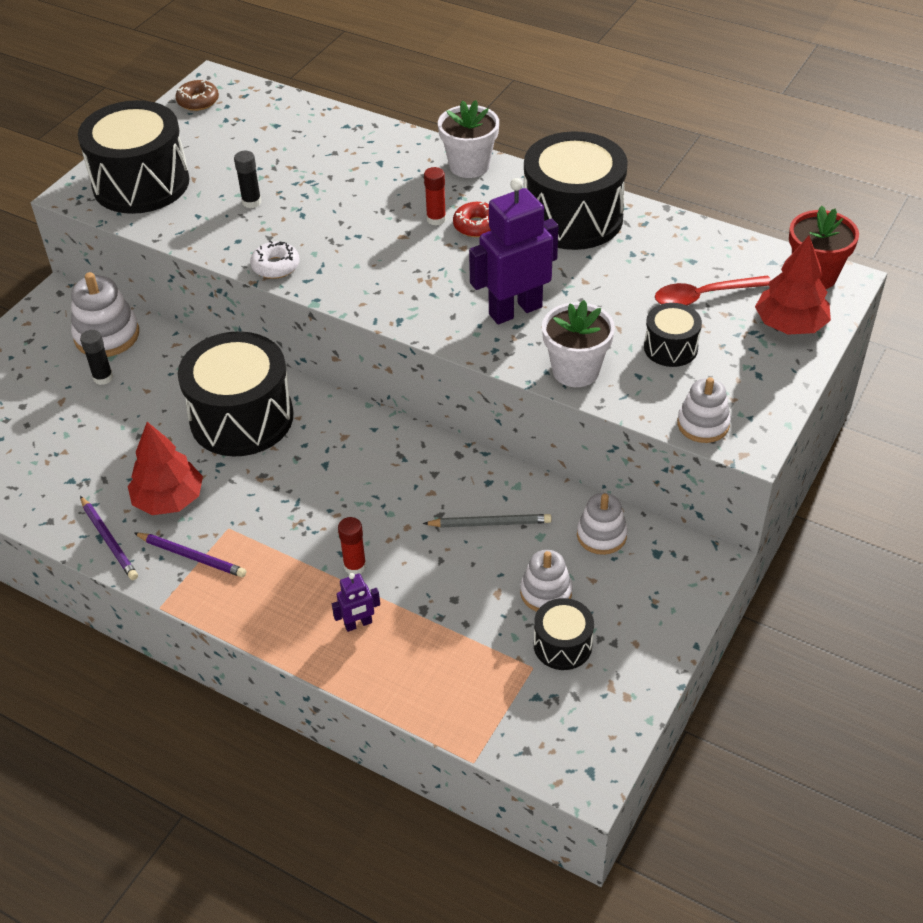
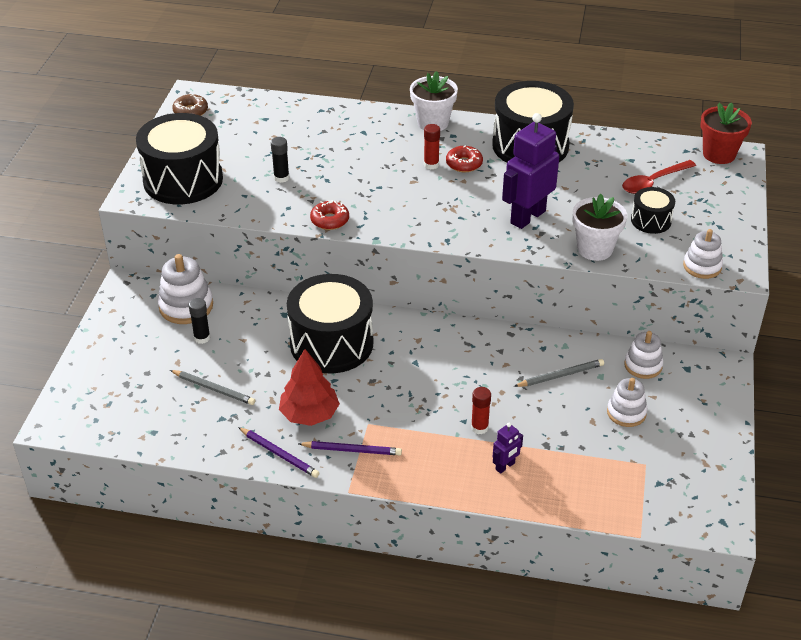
camera: 20 degrees left, 5 degrees down
white donut [250,240,300,279] -> red donut [310,200,349,230]
black drum [534,598,594,670] -> none
red tree [755,236,831,335] -> none
none -> grey pencil [170,370,255,405]

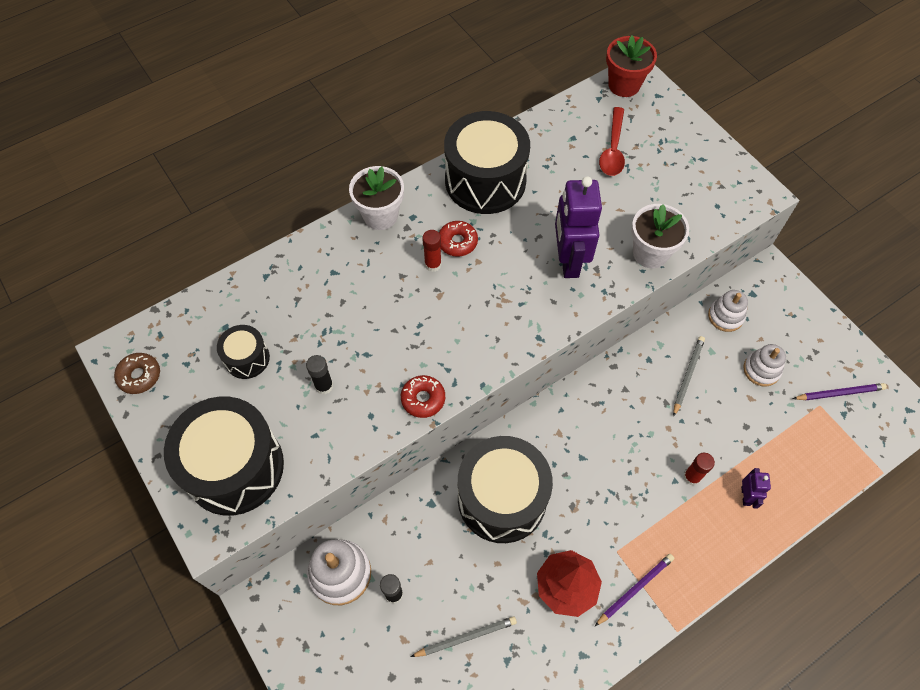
camera: 45 degrees left, 20 degrees up
purple pencil [238,427,319,478] -> purple pencil moved to [793,383,887,400]
black drum [631,187,675,234] -> black drum moved to [217,325,270,379]
white stacking toy [683,229,723,279] -> none

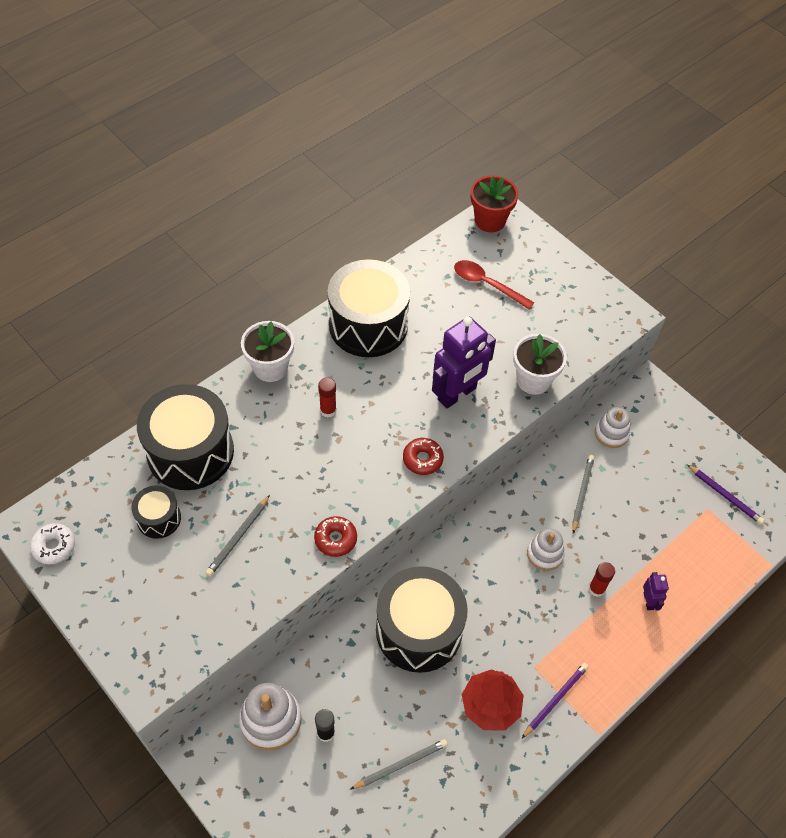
camera: 10 degrees left, 5 degrees down
brown donut [114,353,160,394] -> white donut [30,523,75,564]
black drum [164,397,284,516] -> black drum moved to [137,384,234,490]
black glue stick [306,355,333,395] -> grey pencil [206,495,270,576]
red donut [439,221,478,257] -> red donut moved to [403,438,444,475]
purple robot [555,176,602,278] -> purple robot turned 120 degrees counterclockwise [432,316,496,409]
red spoon [599,107,625,176] -> red spoon turned 120 degrees clockwise [454,260,534,309]
white stacking toy [743,344,786,386] -> white stacking toy moved to [527,528,565,571]
purple pencil [793,383,887,400] -> purple pencil turned 60 degrees clockwise [687,464,764,524]

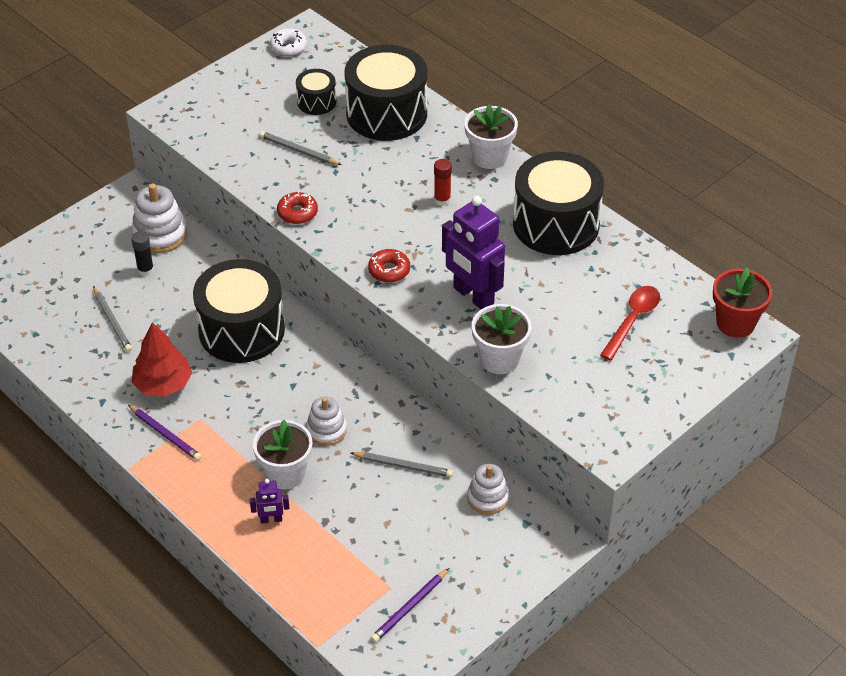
camera: 90 degrees right, 10 degrees down
red glue stick [589,562,615,597] -> white flower pot [253,420,312,489]

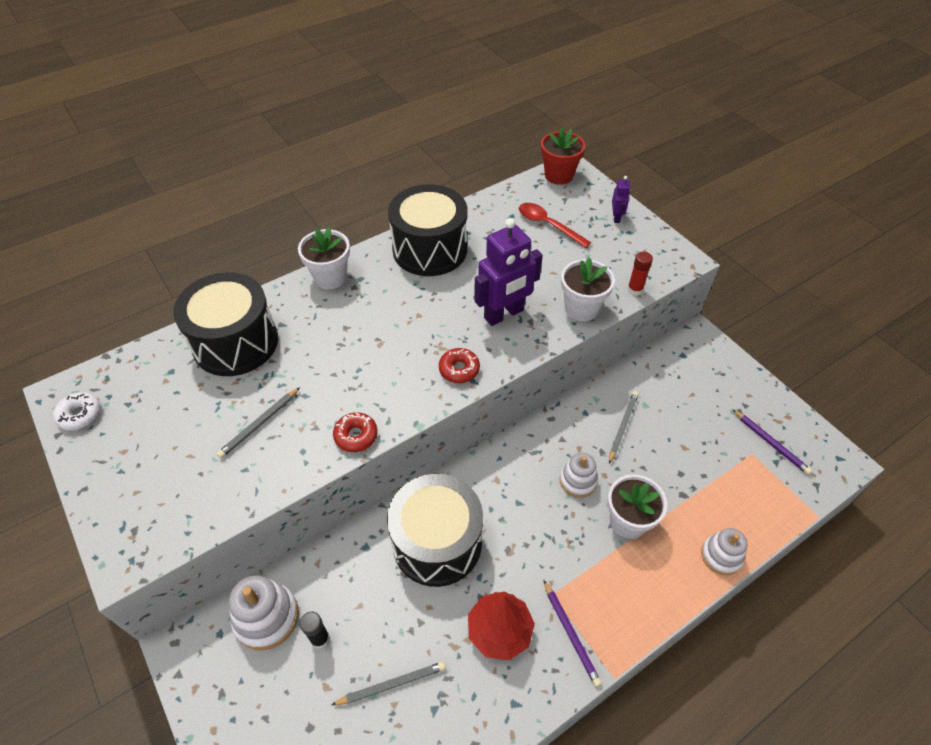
camera: 80 degrees left, 5 degrees up
purple pencil [128,405,202,461] -> purple pencil turned 105 degrees clockwise [544,581,602,687]
purple robot [250,479,289,523] -> purple robot moved to [612,176,631,223]
black drum [296,69,336,115] -> none
red glue stick [434,159,452,206] -> red glue stick moved to [627,252,653,295]
white stacking toy [467,464,509,515] -> white stacking toy moved to [701,528,747,575]

